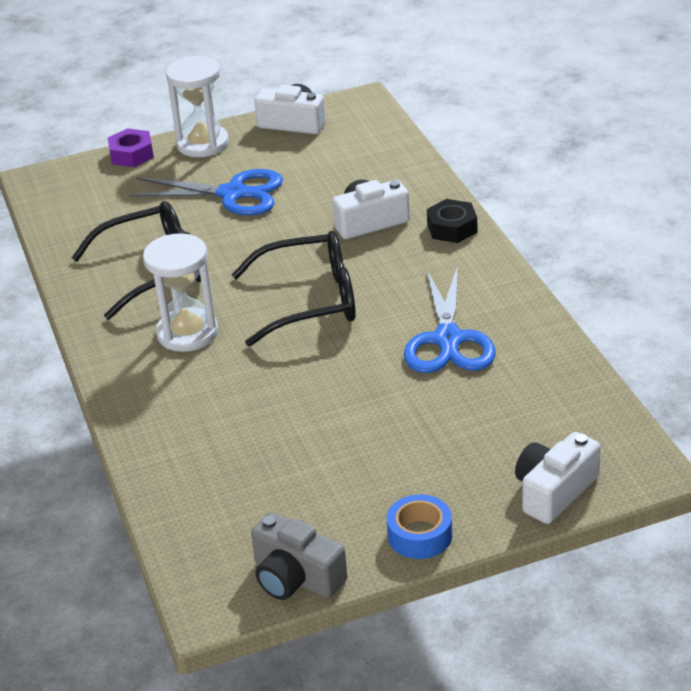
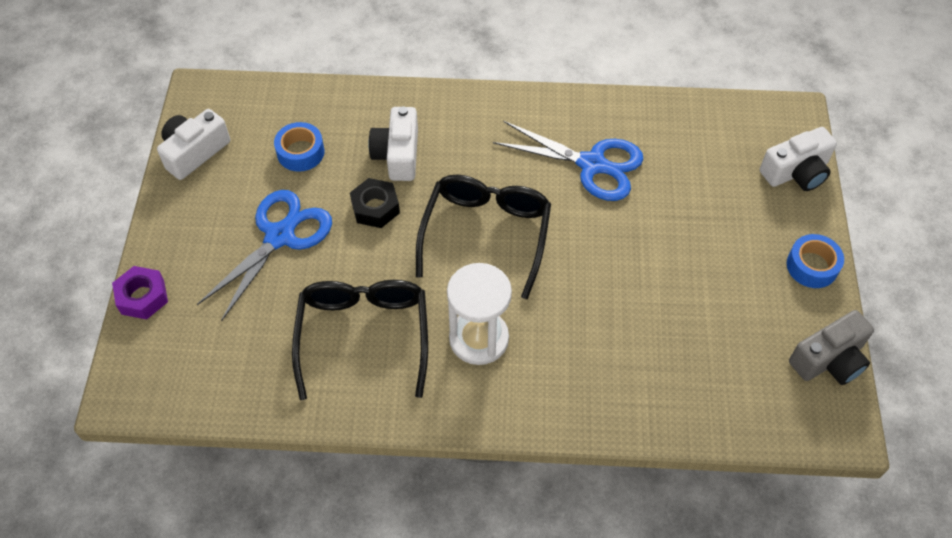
camera: 70 degrees left, 20 degrees up
white hourglass [165,56,229,157] -> none
black nut [427,199,478,243] -> black nut moved to [350,178,400,228]
white camera [515,432,601,524] -> white camera turned 90 degrees counterclockwise [760,127,837,191]
none -> blue tape [274,122,324,172]

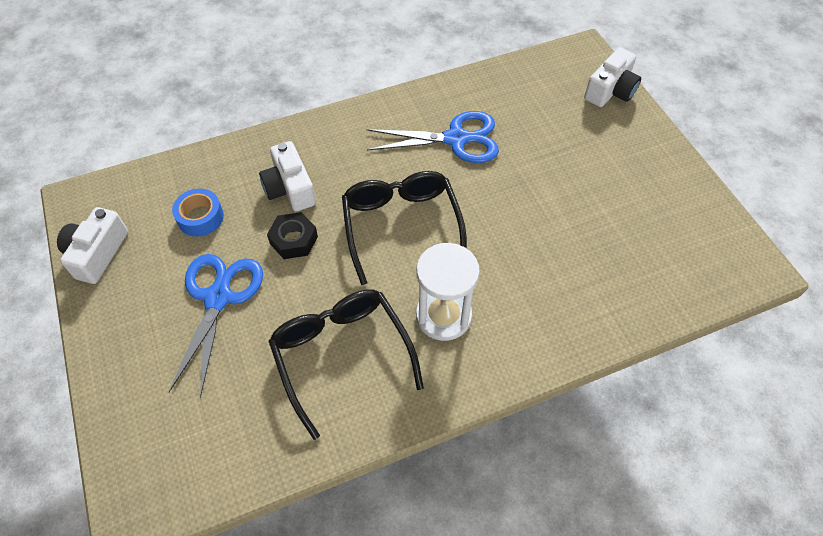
camera: 25 degrees left, 0 degrees up
purple nut [112,266,168,319] -> none
blue tape [787,234,844,288] -> none
grey camera [789,310,874,385] -> none

